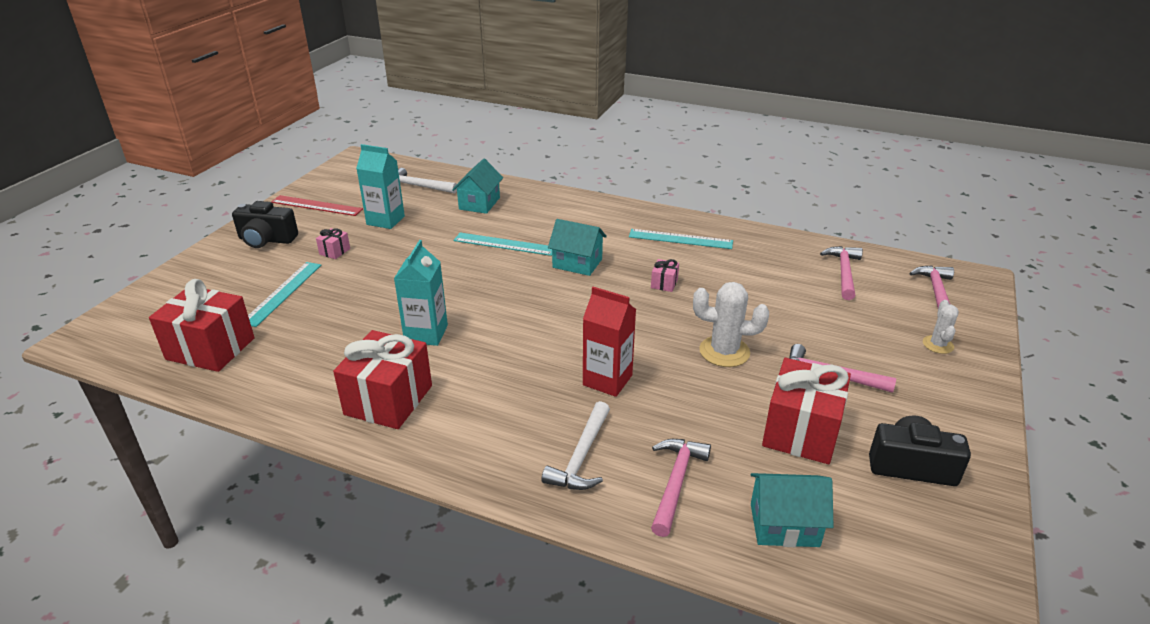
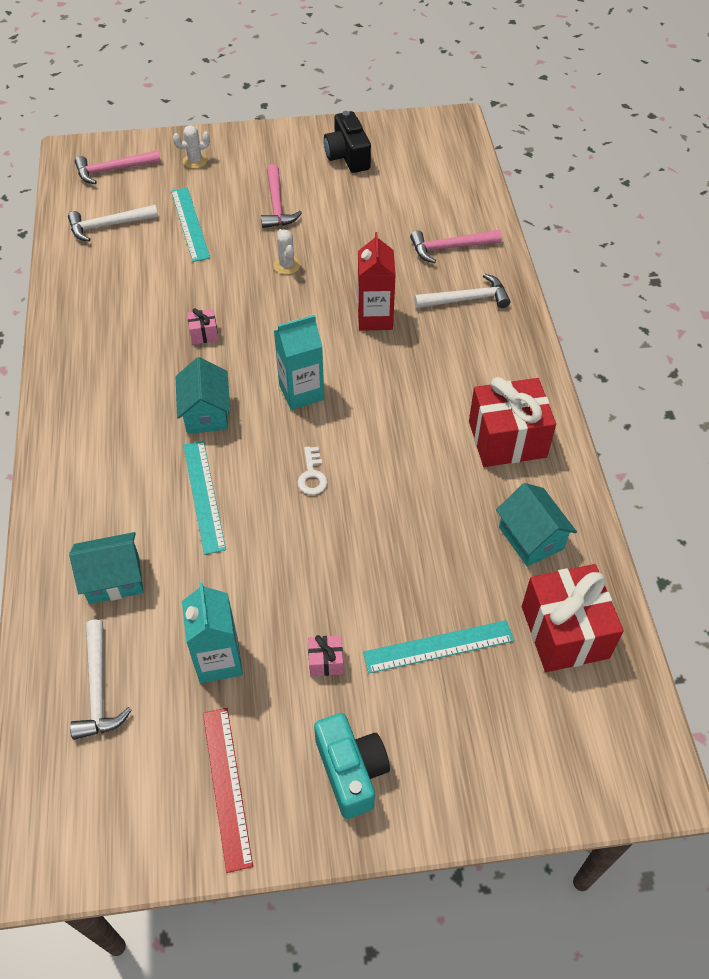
camera: 120 degrees left, 20 degrees up
black camera [232,201,298,248] -> turquoise camera [314,713,390,819]
turquoise carton [394,240,448,346] -> turquoise carton moved to [274,315,324,410]
turquoise ruler [629,229,733,249] -> turquoise ruler moved to [171,187,210,262]
white cactus [693,282,769,367] -> white cactus [273,229,300,275], size x0.60
turquoise house [751,473,834,547] -> turquoise house moved to [496,483,577,567]
red gift [762,358,851,464] -> none
pink hammer [820,246,863,300] -> white hammer [68,205,158,242]
none -> white key [297,447,328,495]

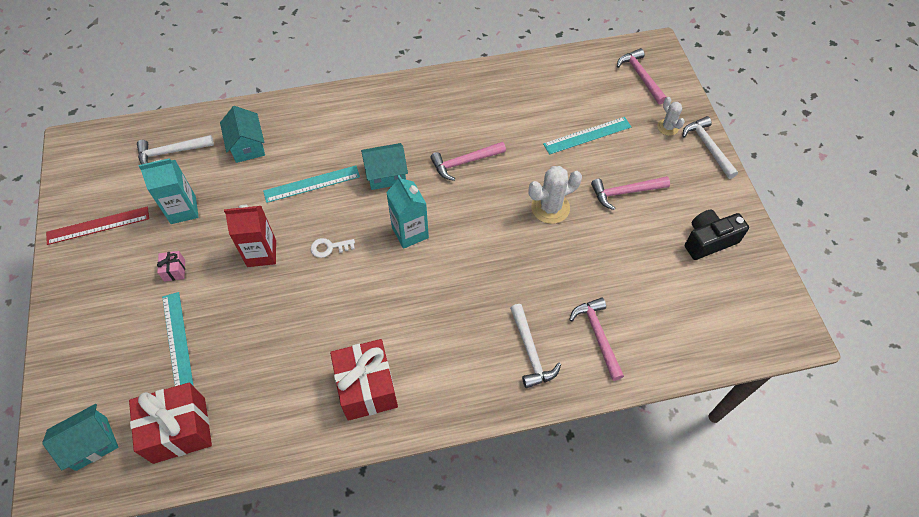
camera: 85 degrees right, 5 degrees up
white hammer [68,205,158,242] -> white hammer moved to [682,116,738,179]
pink gift [187,308,219,344] -> pink hammer [430,142,506,181]
white cactus [273,229,300,275] -> white cactus [528,166,582,224], size x1.68
turquoise camera [314,713,390,819] -> none
red carton [358,232,396,331] -> red carton moved to [224,205,276,267]
turquoise house [496,483,577,567] -> turquoise house moved to [42,404,119,471]

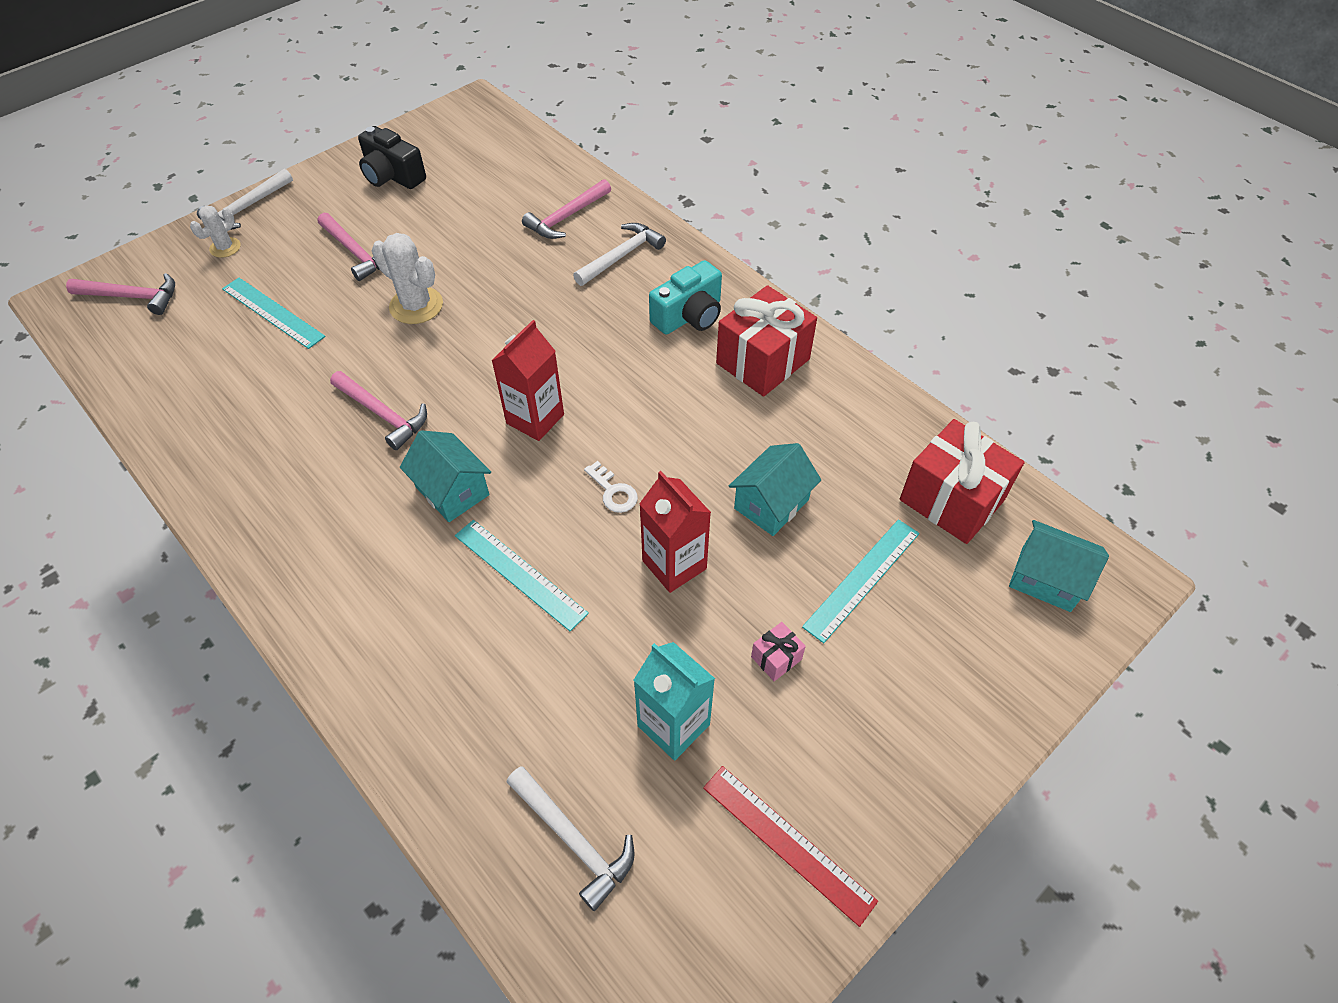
camera: 120 degrees left, 5 degrees down
turquoise house [220,106,265,163] -> turquoise house moved to [729,443,821,536]
turquoise carton [386,175,429,249] -> red carton [491,320,564,441]
pink hammer [617,48,667,104] -> pink hammer turned 120 degrees counterclockwise [66,273,175,315]
none -> turquoise camera [649,260,722,335]

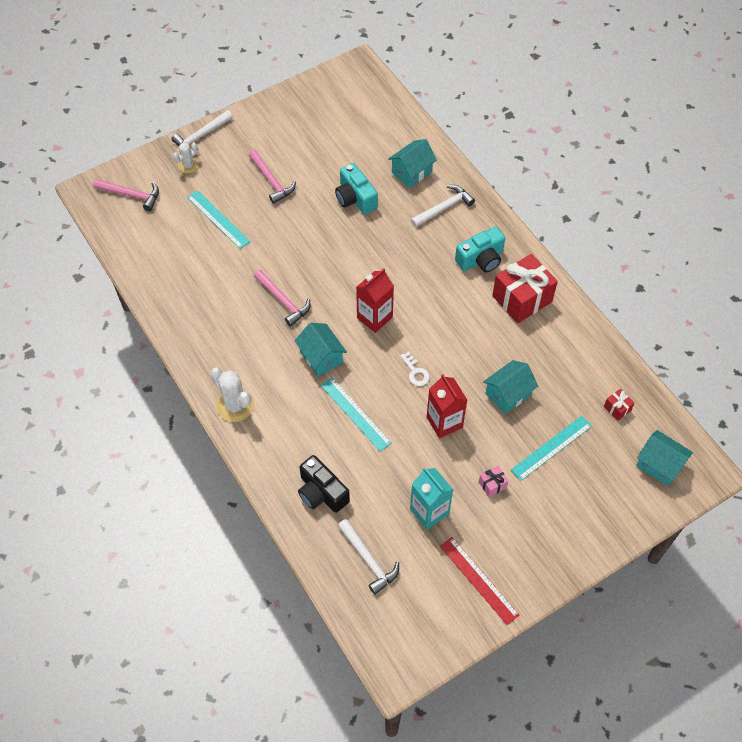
camera: 10 degrees right, 5 degrees up
black camera [358,126,426,189] -> black camera moved to [298,455,350,513]
white cactus [372,233,443,324] -> white cactus moved to [210,367,254,422]
pink hammer [522,179,611,239] -> turquoise house [388,139,437,188]
red gift [900,419,1025,544] -> red gift [604,389,635,421], size x0.43
none -> turquoise camera [335,163,378,214]

